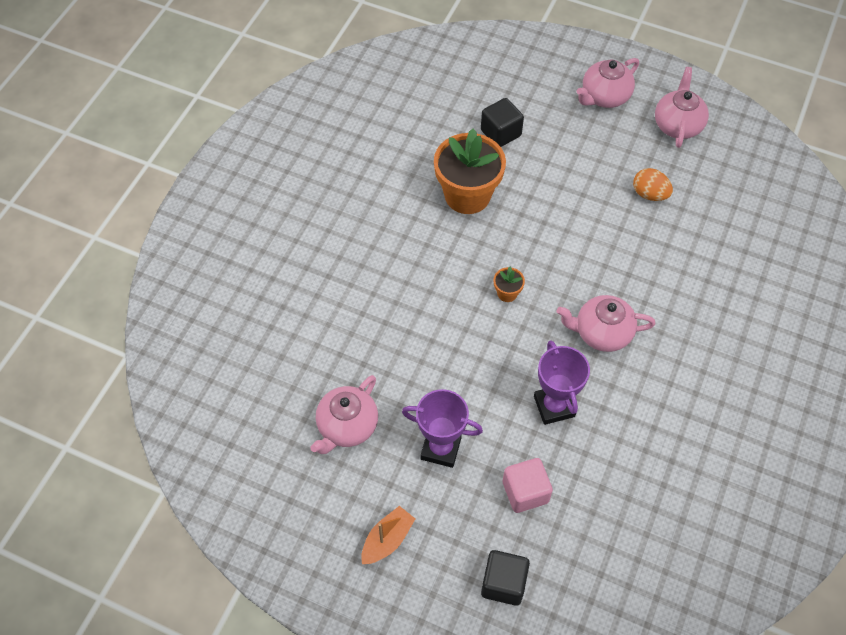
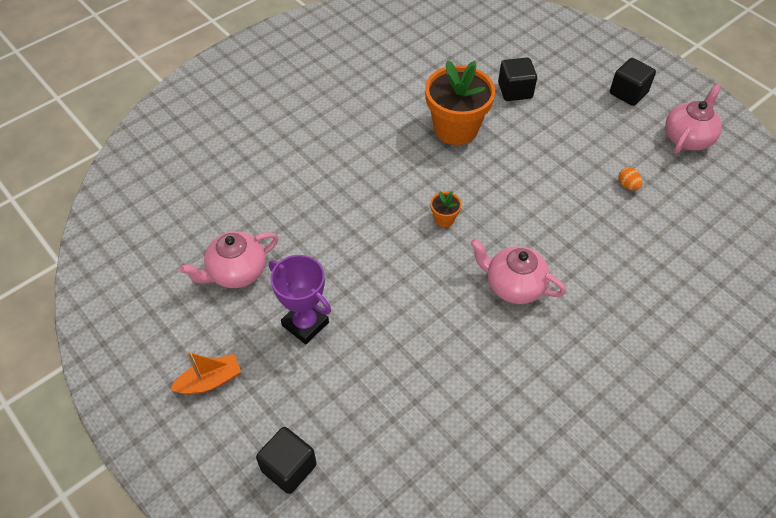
camera: 25 degrees right, 5 degrees down
pink cube [503,458,553,513] -> none
purple trophy [534,340,590,425] -> none
pink teapot [576,58,639,108] -> black cube [610,58,656,106]
orange egg [633,168,673,201] -> orange egg [618,167,643,190], size x0.65

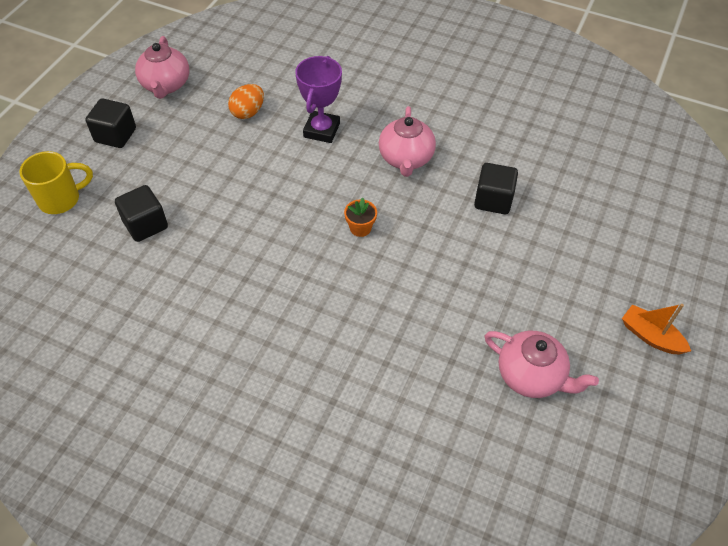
camera: 115 degrees left, 0 degrees up
black cube [256,427,317,494] -> black cube moved to [474,163,518,214]
purple trophy [269,255,331,344] -> purple trophy moved to [295,56,342,143]
orange flower pot [425,60,495,145] -> none
orange egg [618,167,643,190] -> orange egg [228,84,264,119], size x1.53
pink teapot [665,84,722,154] -> pink teapot turned 105 degrees counterclockwise [135,36,189,99]
none -> yellow mug [19,151,93,214]

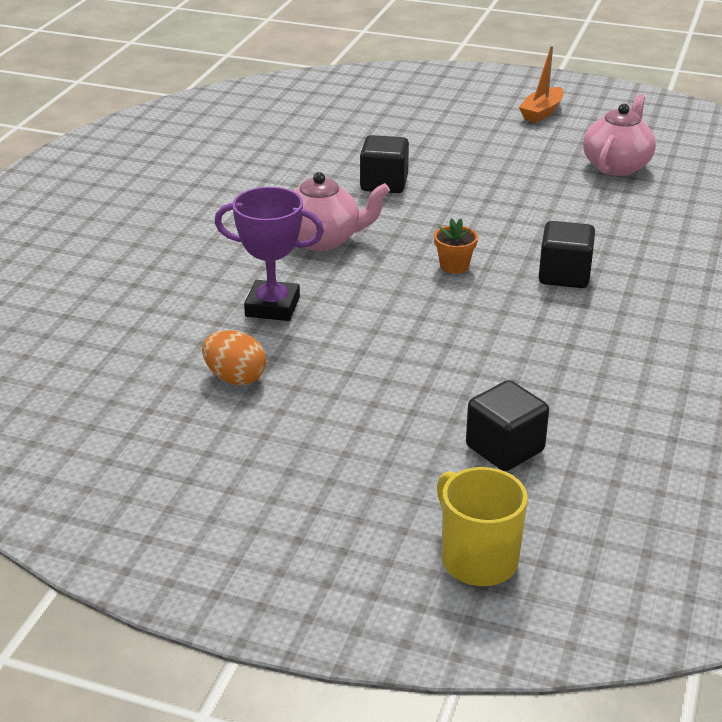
camera: 95 degrees left, 20 degrees down
black cube [86,99,136,148] -> black cube moved to [539,221,595,288]
pink teapot [135,36,189,99] -> none

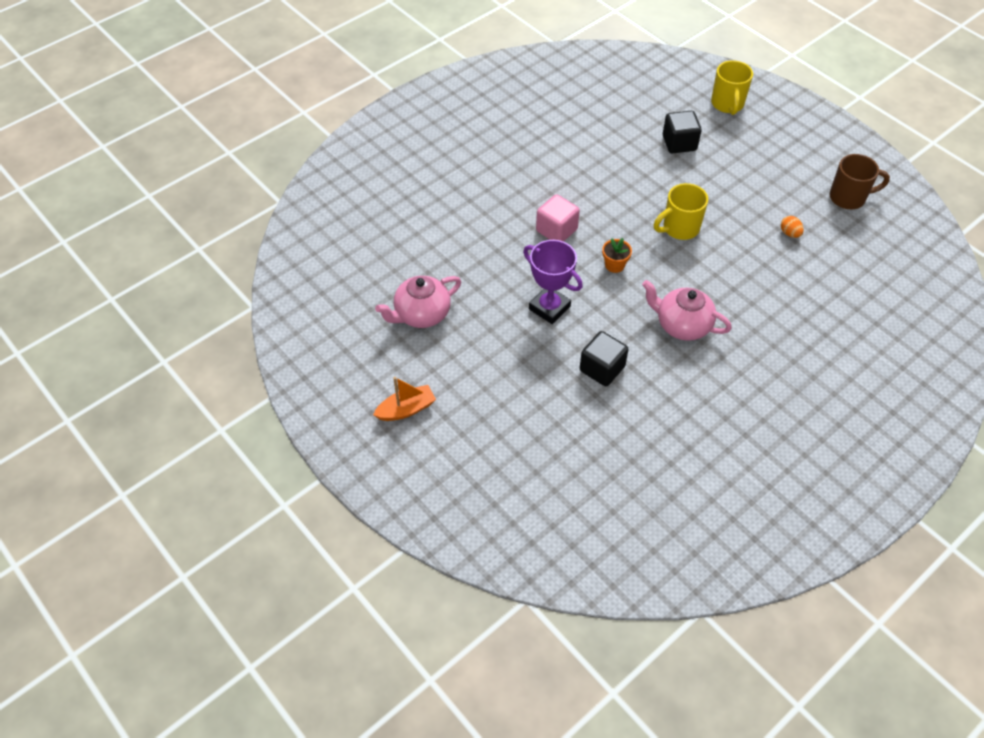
camera: 150 degrees left, 20 degrees up
orange egg [202,330,266,385] -> orange egg [781,216,804,238], size x0.65
purple trophy [214,187,324,321] -> purple trophy moved to [523,240,583,324]
black cube [539,221,595,288] -> pink cube [536,194,580,242]
none -> yellow mug [654,183,708,240]
none -> brown mug [830,154,890,209]

